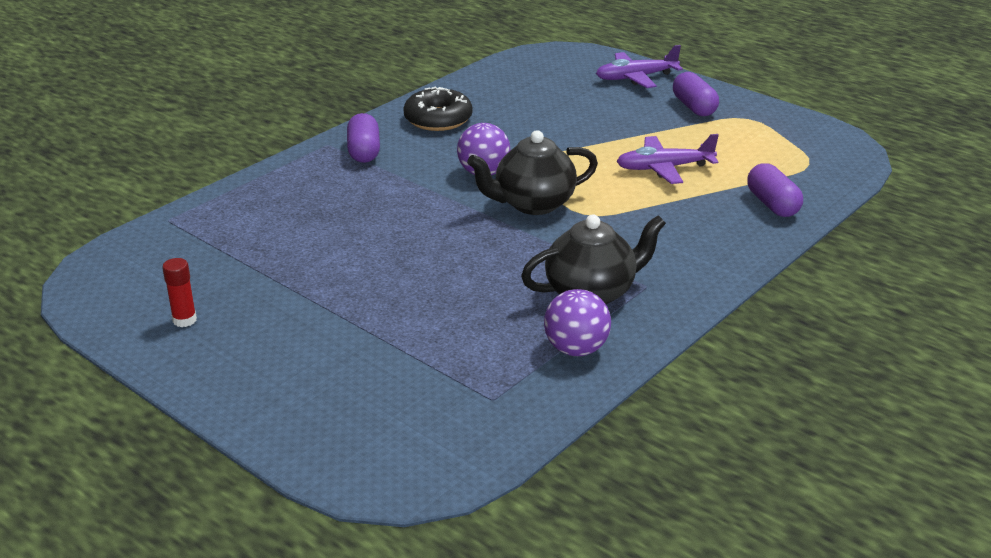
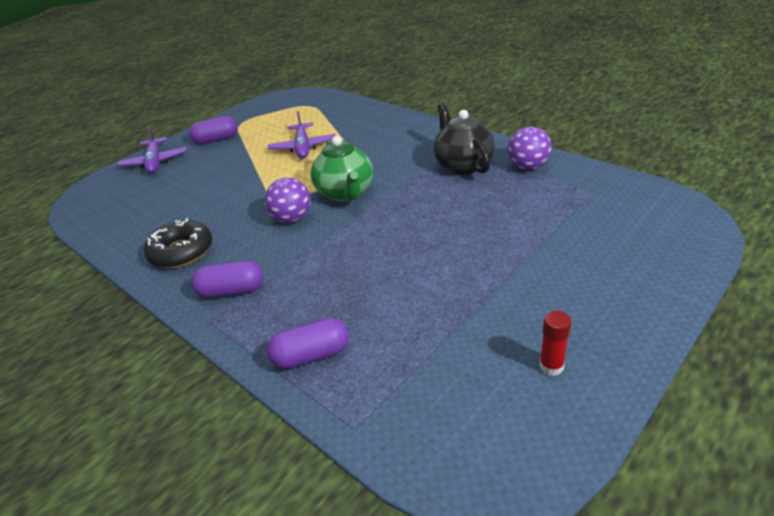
camera: 85 degrees left, 5 degrees up
black teapot [467,130,598,215] -> green teapot [311,136,373,202]
purple capsule [747,163,803,217] -> purple capsule moved to [267,318,349,369]

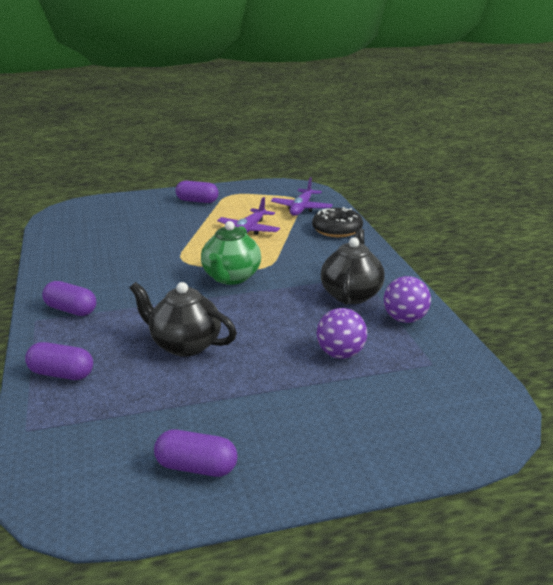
camera: 30 degrees right, 10 degrees down
purple plane [117,126,187,173] -> purple plane moved to [271,177,333,216]
black donut [144,218,212,268] -> black donut moved to [312,207,363,237]
purple ball [265,178,311,223] -> purple ball moved to [317,308,367,359]
red glue stick [539,311,571,376] -> purple capsule [154,430,238,477]
none -> black teapot [130,282,237,357]

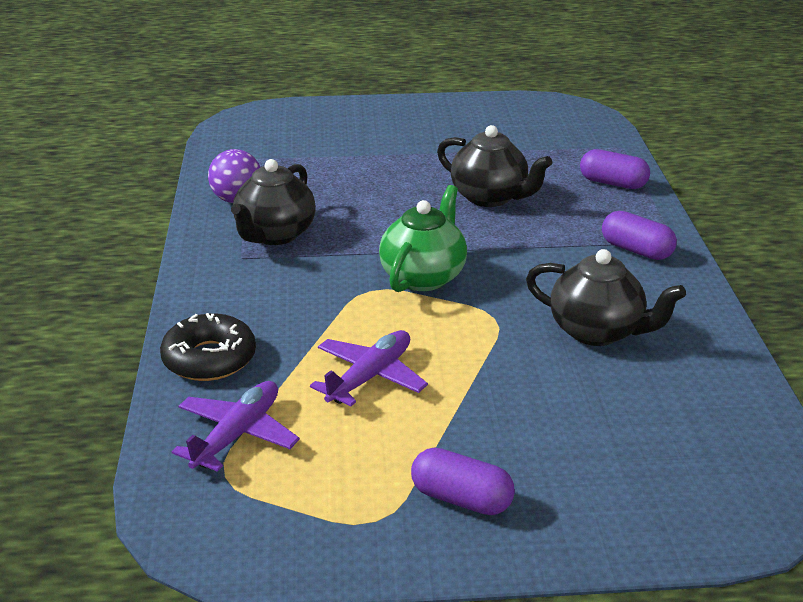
camera: 170 degrees left, 5 degrees up
purple capsule [154,430,238,477] -> none
purple ball [317,308,367,359] -> none
none -> black teapot [526,249,686,346]

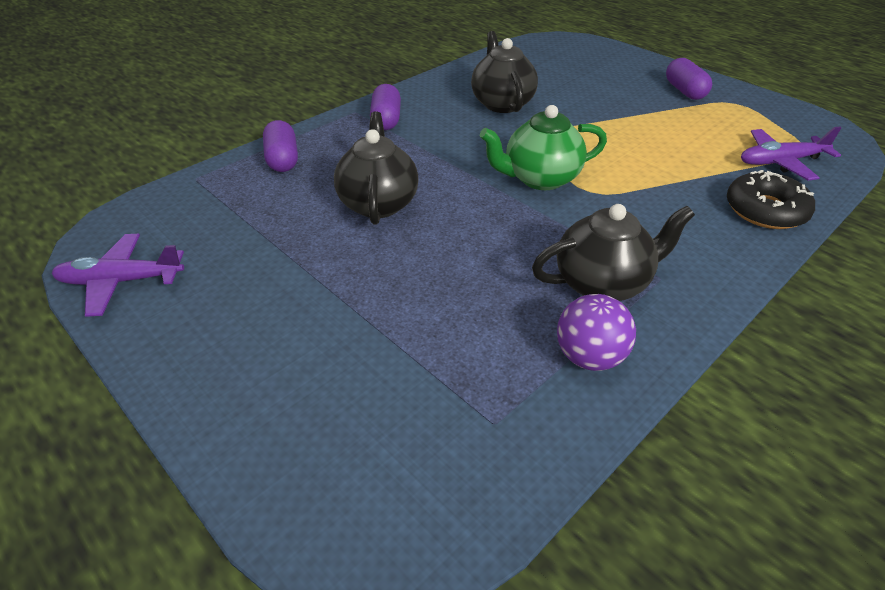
camera: 130 degrees left, 10 degrees up
purple plane [310,330,428,406] -> purple plane moved to [51,234,184,317]

